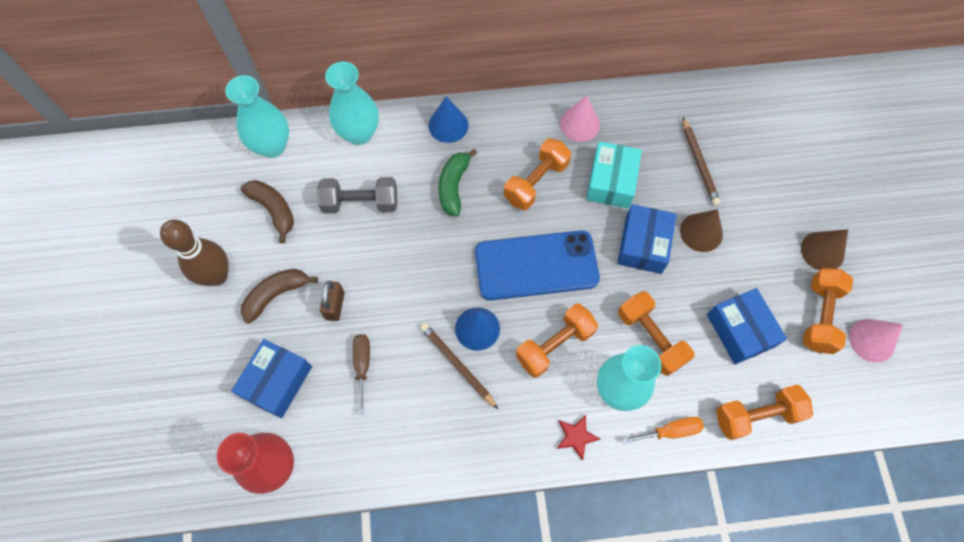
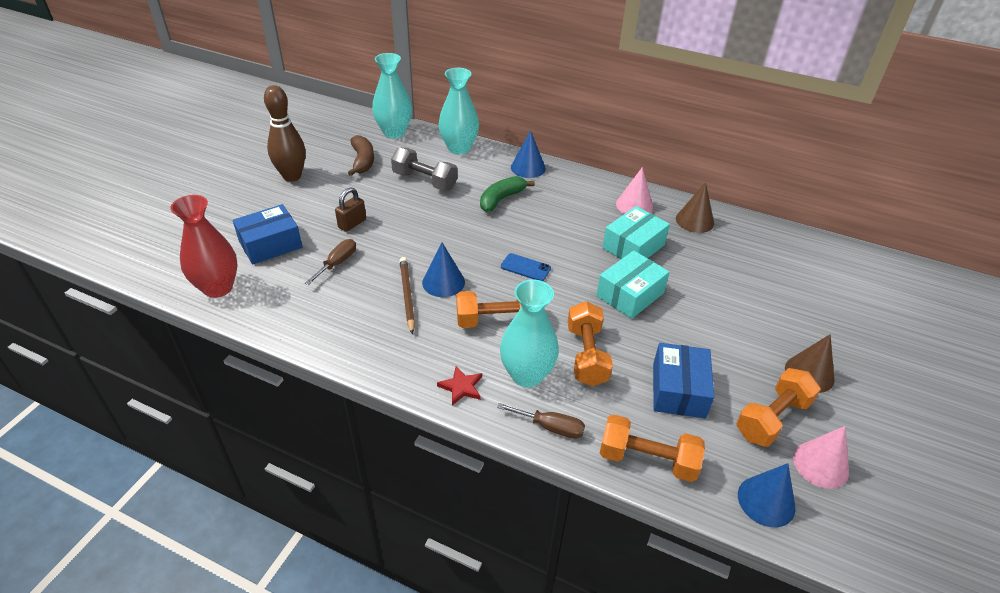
camera: 30 degrees right, 25 degrees down
brown banana [241,269,318,323] -> none
blue phone [475,230,600,300] -> blue phone [501,253,551,281], size x0.41
orange dumbbell [504,138,571,210] -> none
blue box [617,204,677,274] -> turquoise box [596,251,670,319]
orange screwdriver [622,417,704,444] -> brown screwdriver [497,403,585,439]
brown cone [680,209,723,252] -> brown cone moved to [676,182,714,233]
brown pencil [683,117,721,206] -> none
none -> blue cone [738,463,795,528]

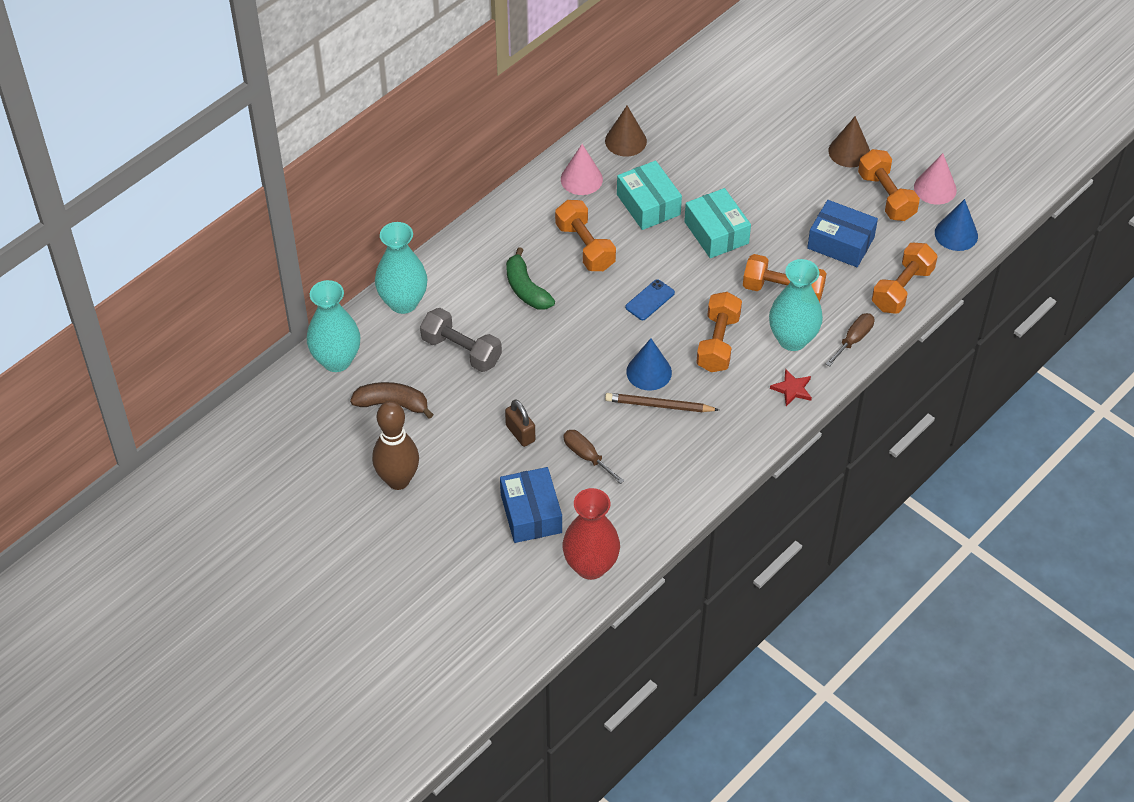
camera: 70 degrees left, 10 degrees up
grey dumbbell [391,147,458,190] -> grey dumbbell turned 75 degrees clockwise [420,308,502,372]
blue cone [511,130,546,178] -> none
none -> orange dumbbell [555,200,616,271]

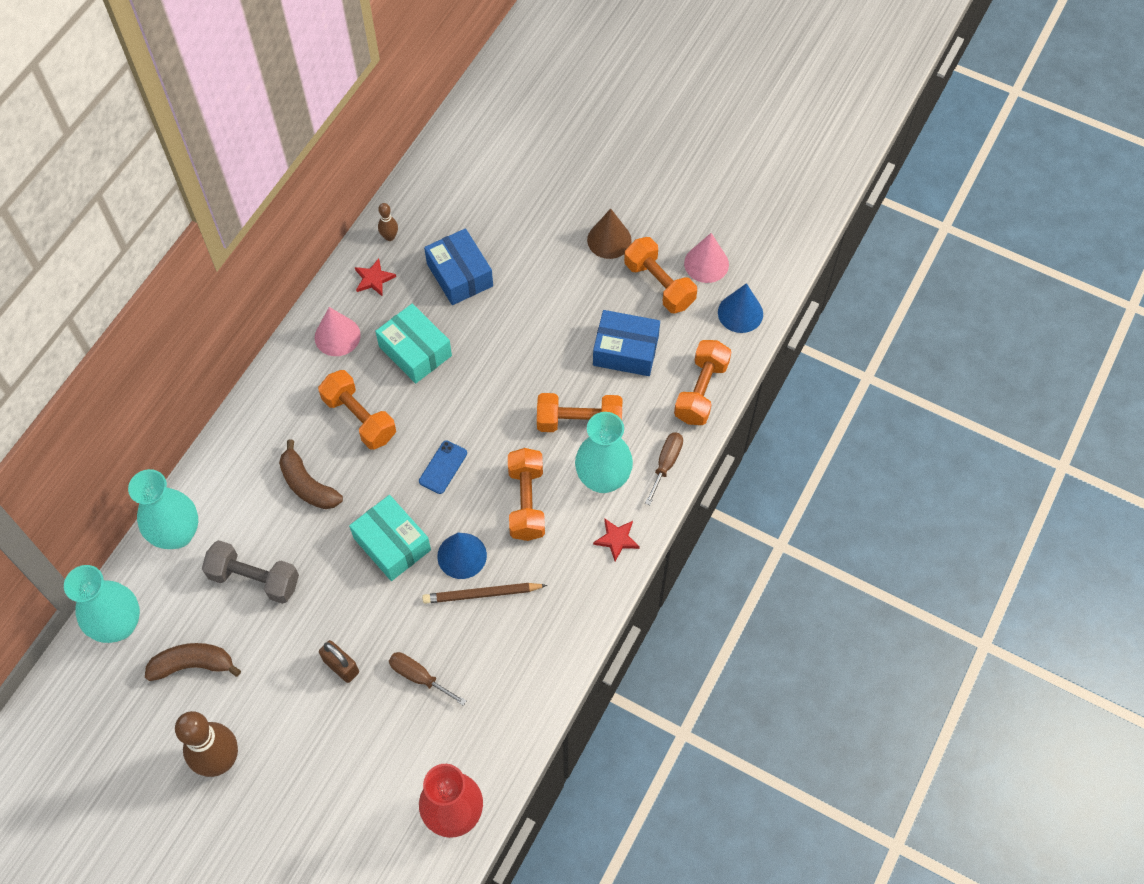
camera: 15 degrees left, 10 degrees up
blue box [500,467,562,543] -> blue box moved to [424,228,493,305]
green banana [506,247,555,310] -> brown banana [279,440,343,509]
brown cone [605,106,647,157] -> red star [355,258,396,296]
turquoise box [684,188,751,258] -> turquoise box moved to [349,495,431,581]
none -> brown bowling pin [378,203,398,241]

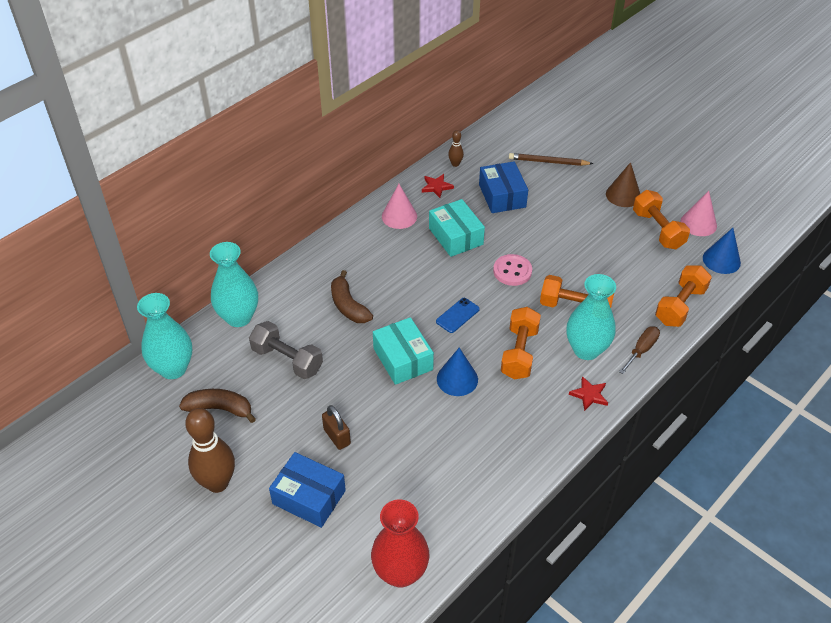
camera: 15 degrees right, 15 degrees down
orange dumbbell [318,370,396,450] -> none
brown screwdriver [389,652,467,706] -> none
brown pencil [422,583,547,604] -> brown pencil moved to [509,153,593,166]
blue box [593,310,660,376] -> blue box moved to [269,452,346,528]
none -> pink button [493,254,532,286]

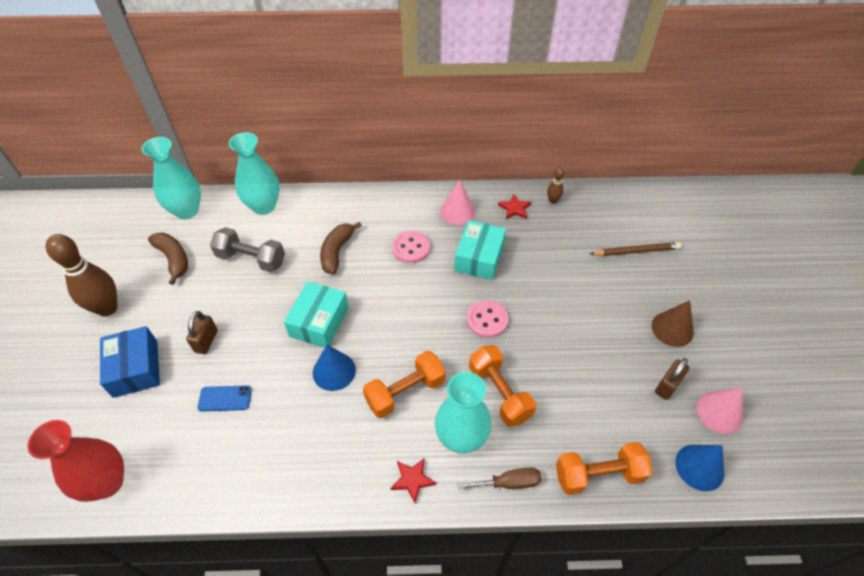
camera: 45 degrees right, 5 degrees up
grey dumbbell [249,321,323,379] -> grey dumbbell turned 60 degrees counterclockwise [210,227,285,272]
blue phone [436,298,480,333] -> blue phone moved to [198,385,252,412]
blue box [479,161,528,213] -> none
brown pencil [509,153,593,166] -> brown pencil turned 120 degrees clockwise [590,242,681,256]
orange dumbbell [633,190,690,249] -> brown padlock [655,358,689,400]
none -> pink button [392,231,430,263]

